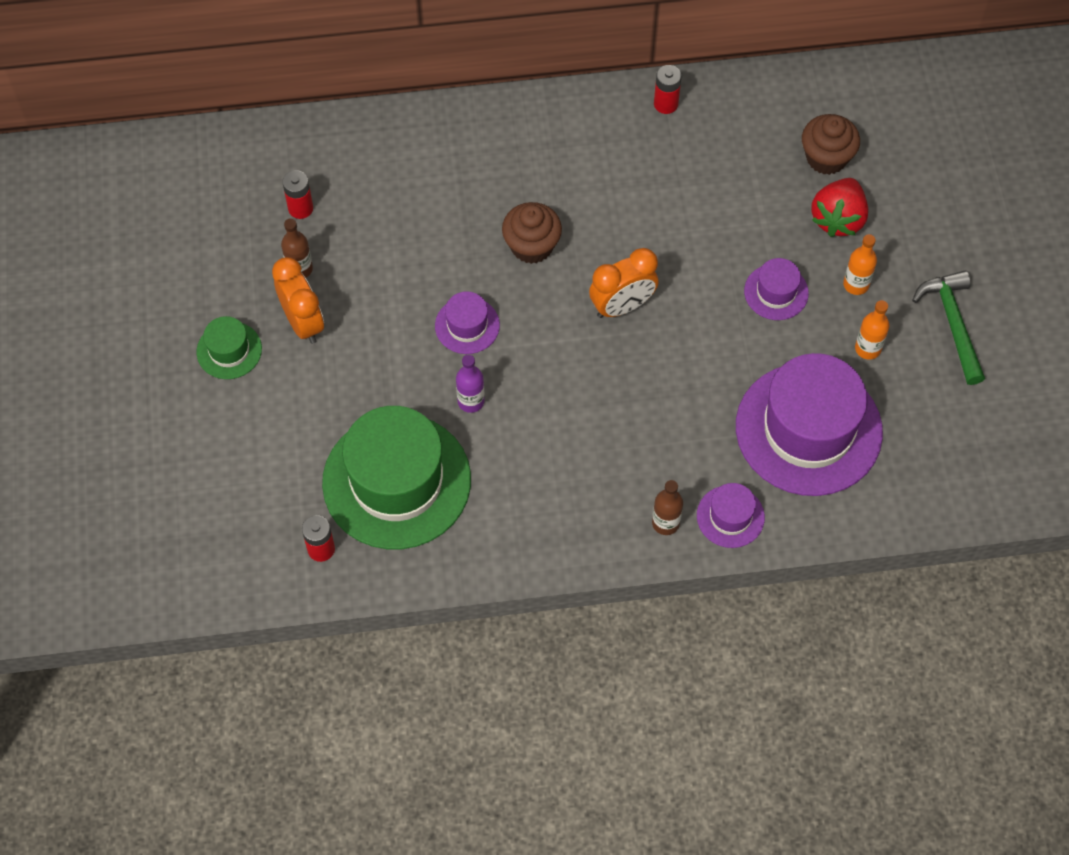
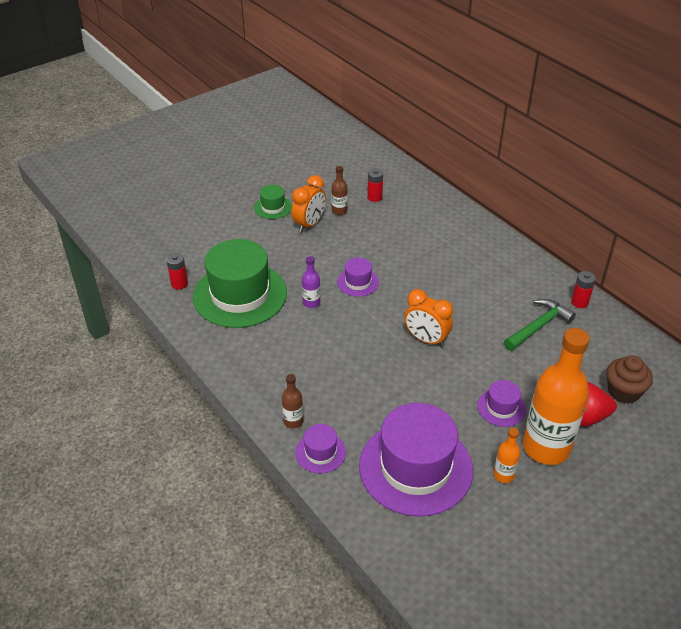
camera: 60 degrees right, 20 degrees down
brown cupcake [502,202,562,264] -> none
orange bottle [843,234,877,295] -> orange bottle [523,328,590,465], size x2.33
green hammer [912,271,985,385] -> green hammer moved to [504,299,576,351]

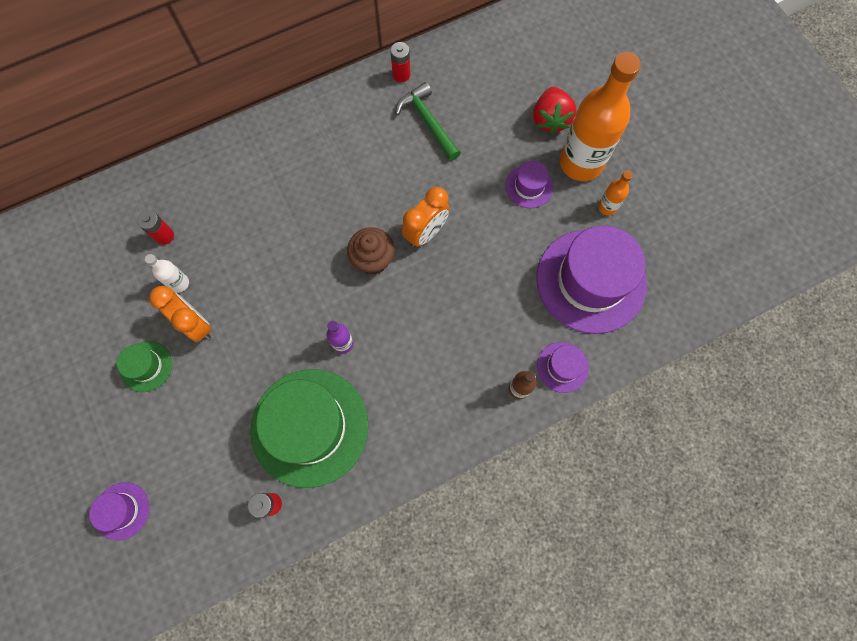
camera: 80 degrees left, 30 degrees up
brown bottle [331,166,348,215] -> white bottle [145,254,189,293]
purple hat [337,258,379,297] -> purple hat moved to [89,482,149,540]
brown cupcake [607,355,653,404] -> brown cupcake moved to [347,227,395,274]

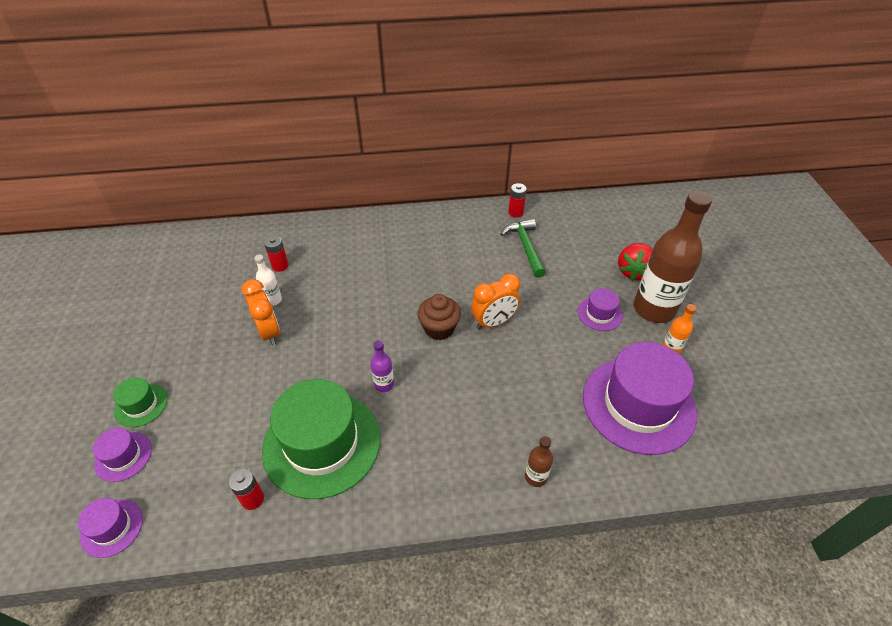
camera: 20 degrees right, 25 degrees down
green hat [117,341,172,392] -> green hat moved to [113,377,167,427]
purple hat [537,342,589,393] -> purple hat moved to [78,498,143,558]
orange bottle [560,52,641,181] -> brown bottle [634,191,712,323]

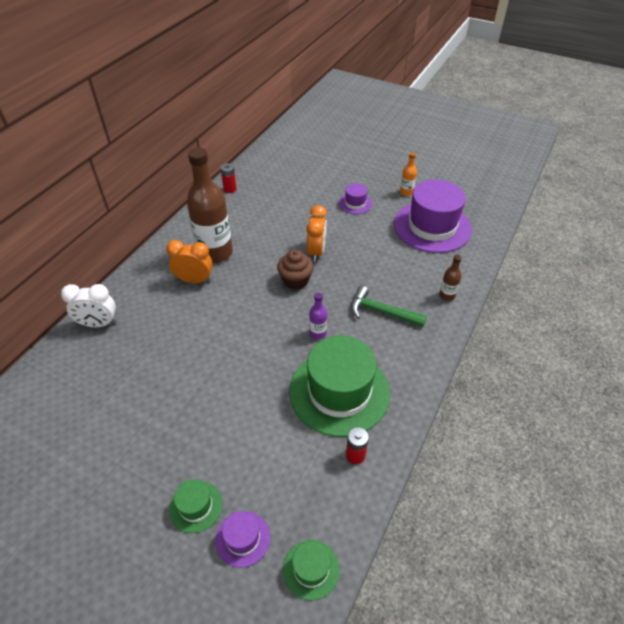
camera: 55 degrees left, 0 degrees up
purple hat [78,498,143,558] -> green hat [283,540,340,601]
orange clock [242,279,280,346] -> orange clock moved to [166,240,213,283]
white bottle [254,255,282,306] -> none
red battery [264,236,289,272] -> none
green hammer [501,219,546,278] -> green hammer moved to [351,286,427,327]
red strawberry [618,243,653,281] -> none
brown bottle [634,191,712,323] -> brown bottle moved to [187,147,233,263]
none -> white clock [61,284,116,327]

